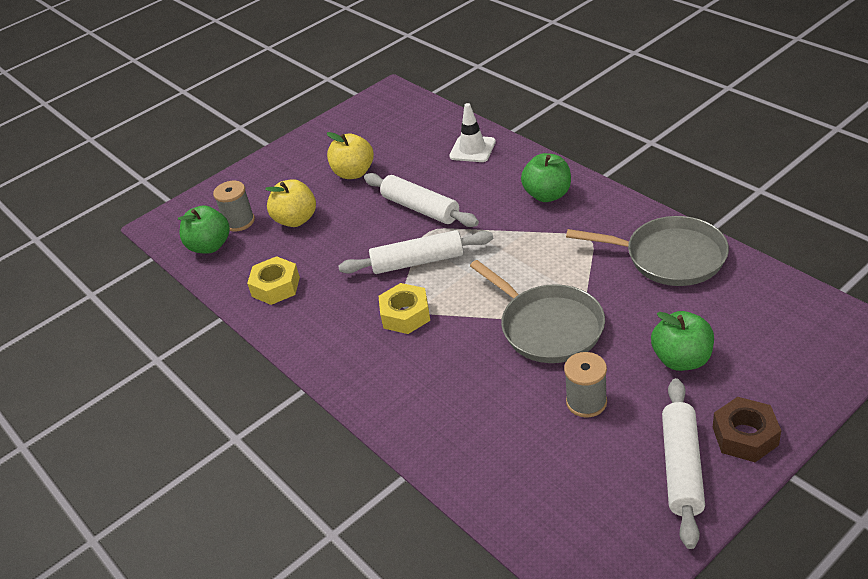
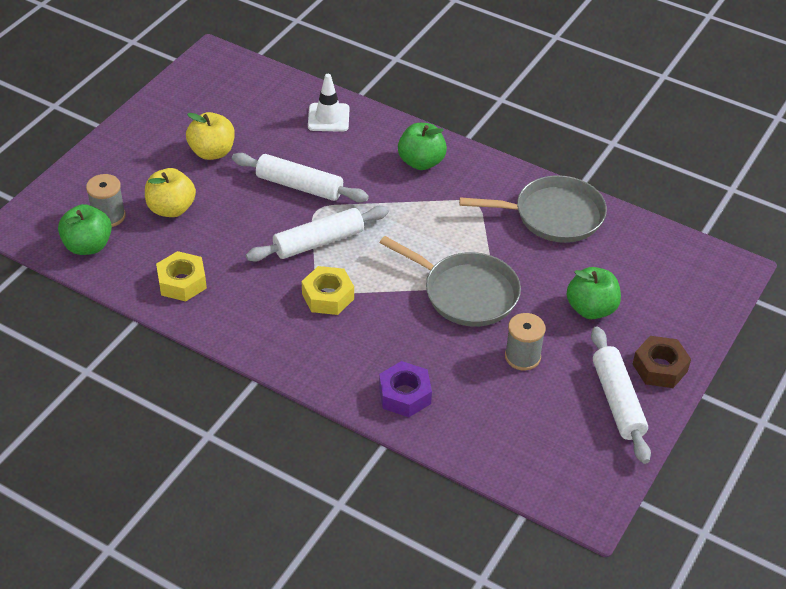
camera: 25 degrees left, 5 degrees up
none -> purple nut [379,361,432,417]

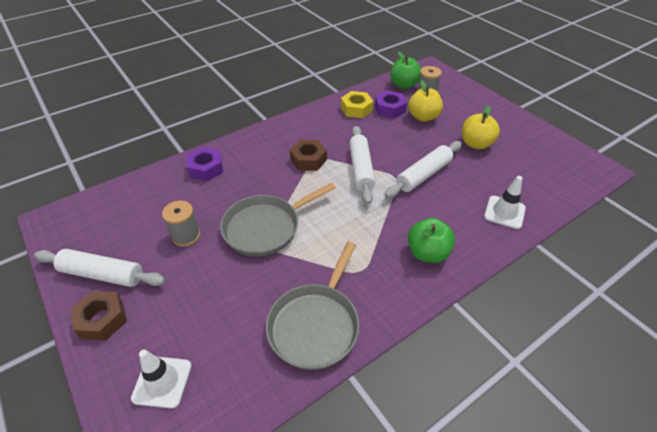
camera: 115 degrees right, 0 degrees up
yellow nut [301,266,354,315] -> brown nut [290,140,327,171]
green apple [566,267,621,319] -> none
none -> white traffic cone [131,350,192,409]
none -> purple nut [375,90,407,119]

